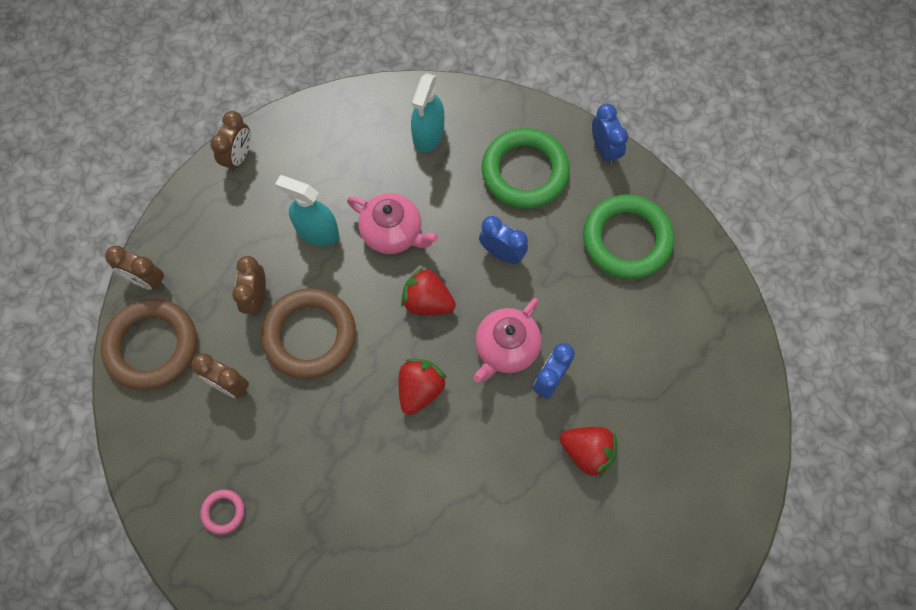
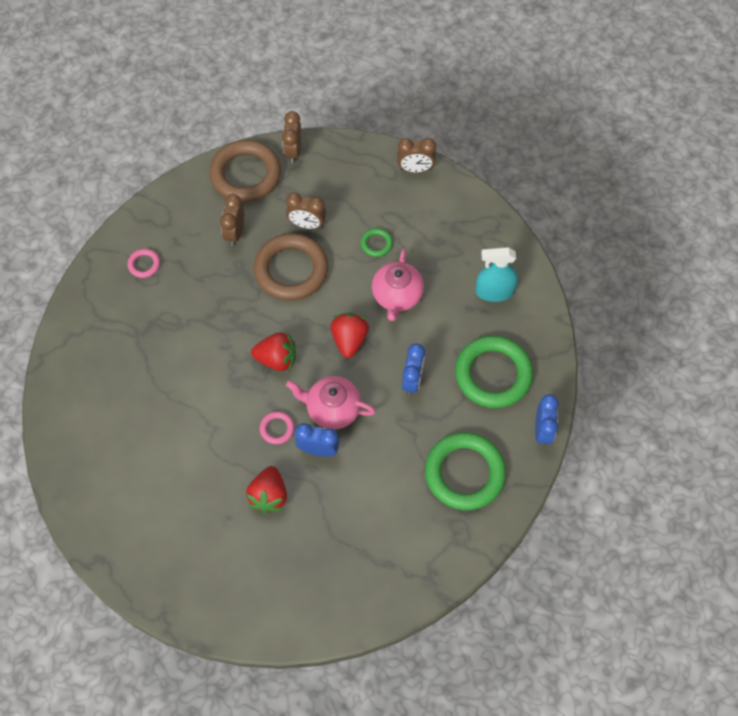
camera: 70 degrees right, 5 degrees down
brown clock [232,256,266,317] -> brown clock turned 150 degrees counterclockwise [286,193,326,229]
turquoise spray bottle [275,175,339,246] -> green ring [361,228,393,257]
blue clock [592,104,628,165] -> blue clock turned 45 degrees counterclockwise [535,394,559,447]
none -> pink ring [260,411,294,444]

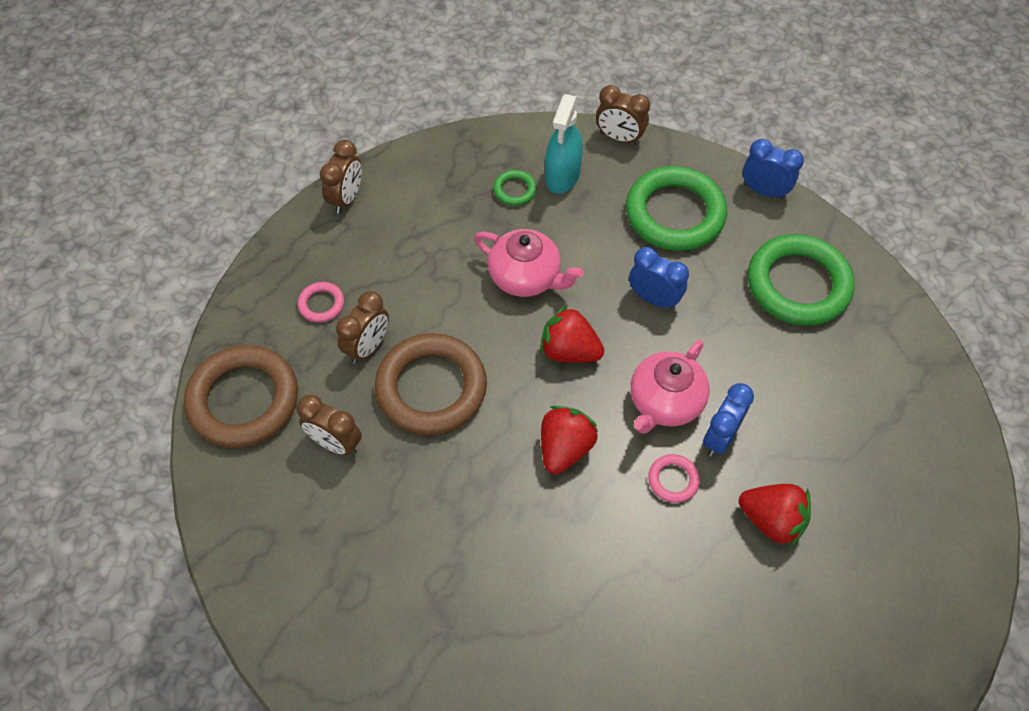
camera: 70 degrees left, 5 degrees down
pink ring [127,249,160,278] -> pink ring moved to [298,282,344,323]
brown clock [282,111,301,163] -> brown clock moved to [596,85,650,145]
green ring [361,228,393,257] -> green ring moved to [493,170,537,206]

